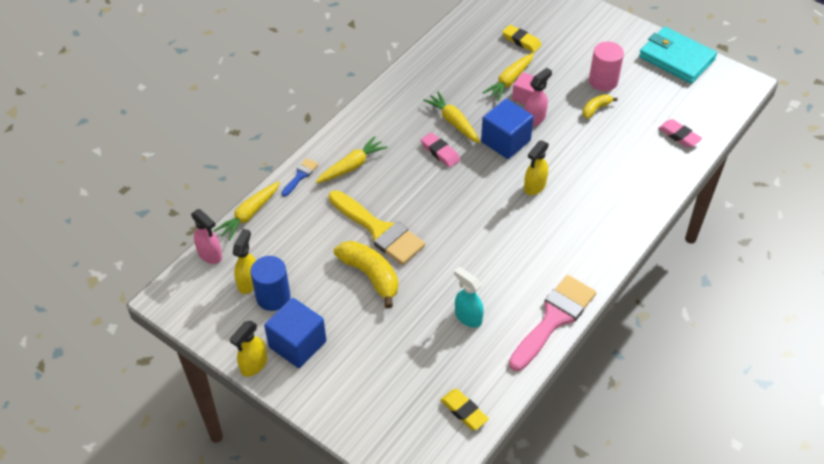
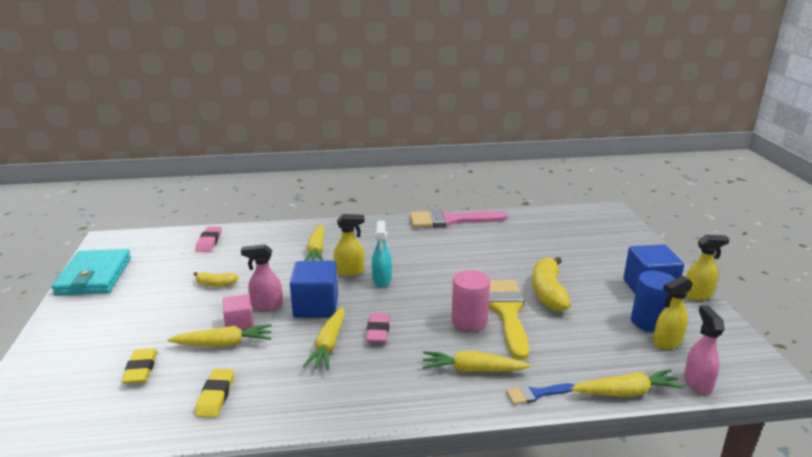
camera: 135 degrees left, 25 degrees down
yellow eraser [440,389,489,430] -> yellow eraser moved to [195,369,234,418]
turquoise spray bottle [454,267,484,328] -> turquoise spray bottle moved to [372,221,392,287]
pink cylinder [589,41,624,91] -> pink cylinder moved to [451,270,490,332]
none -> yellow carrot [304,225,324,261]

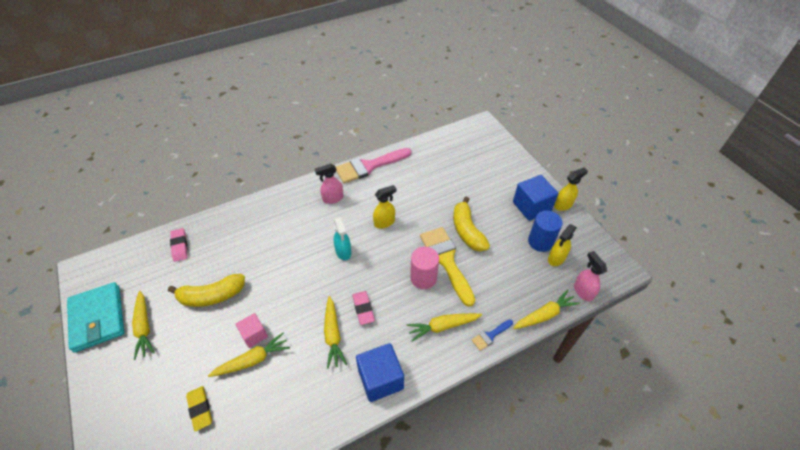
camera: 20 degrees left, 25 degrees up
yellow banana [194,272,239,287] -> yellow banana [168,274,245,307], size x1.89
yellow eraser [195,369,234,418] -> none
pink spray bottle [241,244,283,311] -> pink spray bottle moved to [315,164,343,204]
blue cube [290,261,338,318] -> blue cube moved to [356,343,404,402]
yellow carrot [304,225,324,261] -> yellow carrot moved to [132,291,155,360]
yellow spray bottle [334,214,365,276] -> yellow spray bottle moved to [373,185,396,228]

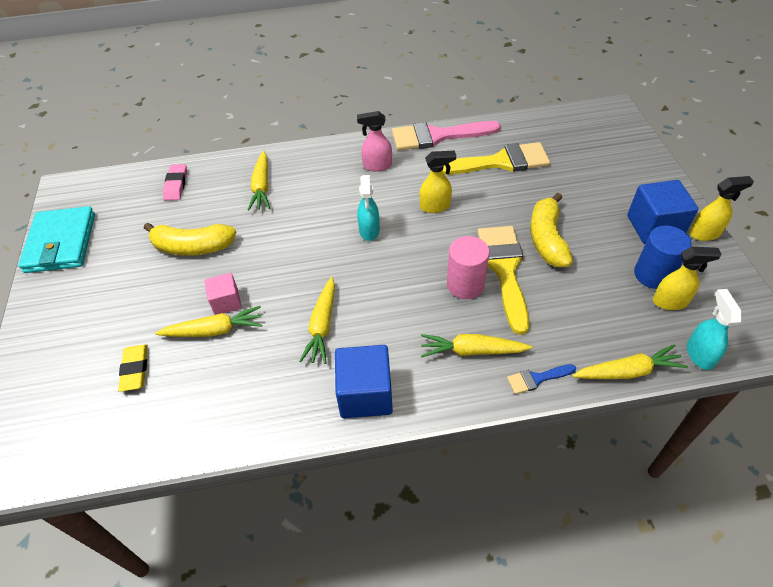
camera: 20 degrees right, 0 degrees up
yellow carrot [132,291,155,360] -> yellow carrot moved to [248,151,270,211]
pink eraser [352,291,375,325] -> none
yellow spray bottle [548,224,577,266] -> yellow spray bottle turned 150 degrees counterclockwise [653,247,722,310]
pink spray bottle [574,251,607,302] -> turquoise spray bottle [687,289,742,370]
none -> yellow brush [443,142,550,175]

